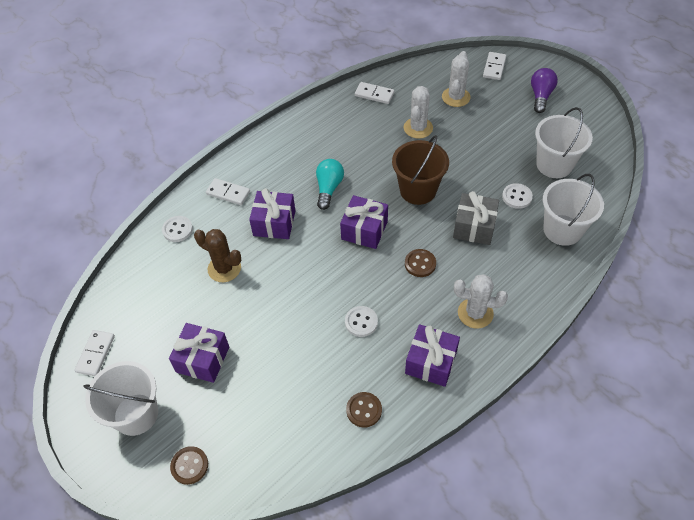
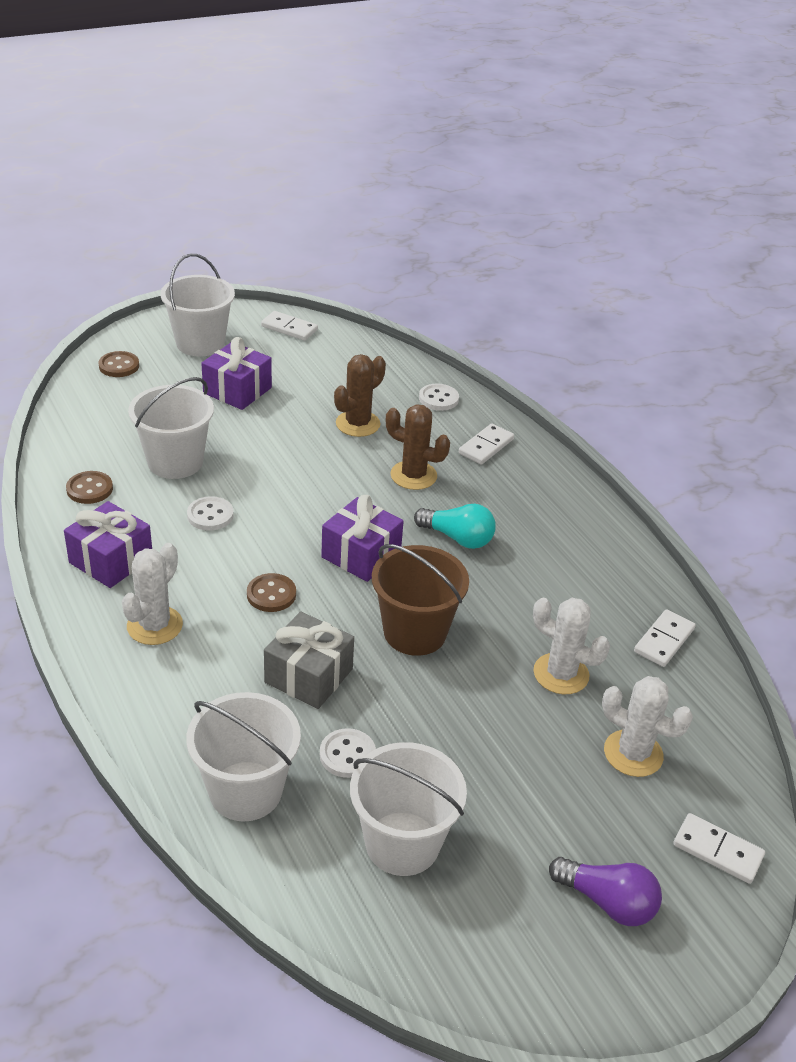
camera: 100 degrees right, 15 degrees down
purple gift [249,188,295,239] -> brown cactus [386,405,450,490]
none -> white bucket [128,377,214,479]

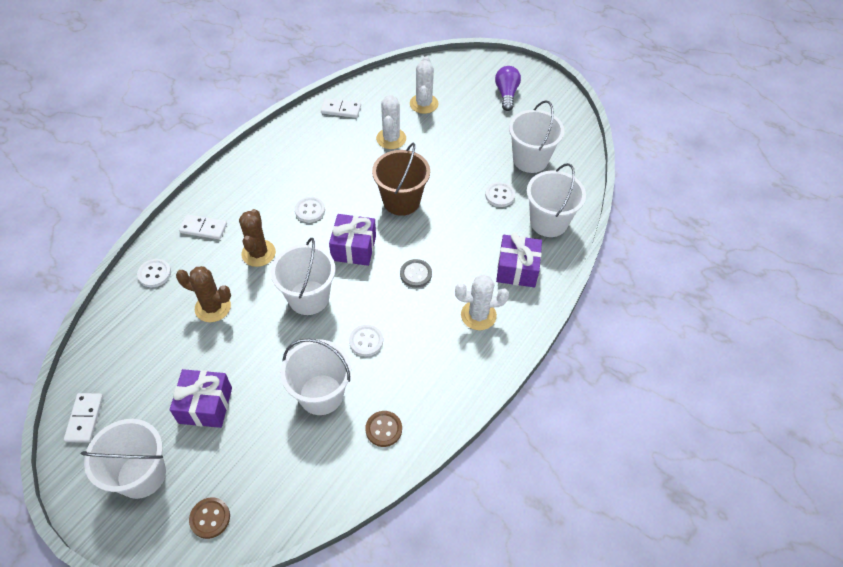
camera: 115 degrees left, 15 degrees up
purple gift [64,501,152,588] -> purple gift moved to [496,233,542,287]
brown button [247,573,296,612] -> grey button [400,259,432,288]
grey gift [264,611,354,709] -> none
turquoise light bulb [414,504,496,549] -> white button [295,197,325,222]
white domino [673,813,765,884] -> none
none -> white bucket [271,238,335,315]

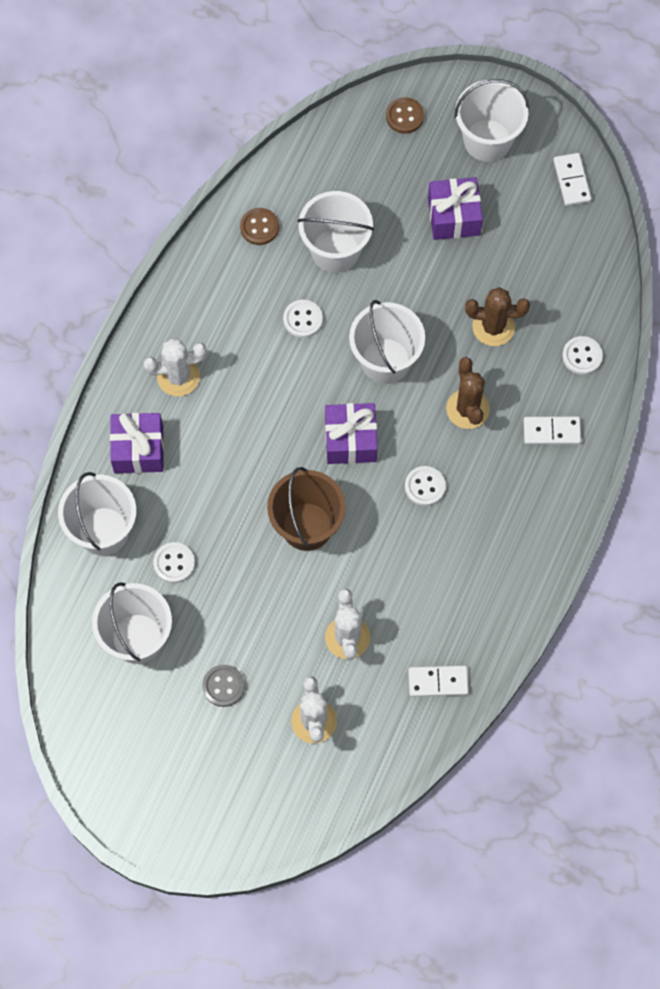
camera: 170 degrees right, 15 degrees up
grey button [400,259,432,288] -> grey button moved to [202,665,245,707]
purple light bulb [495,66,521,111] -> none

